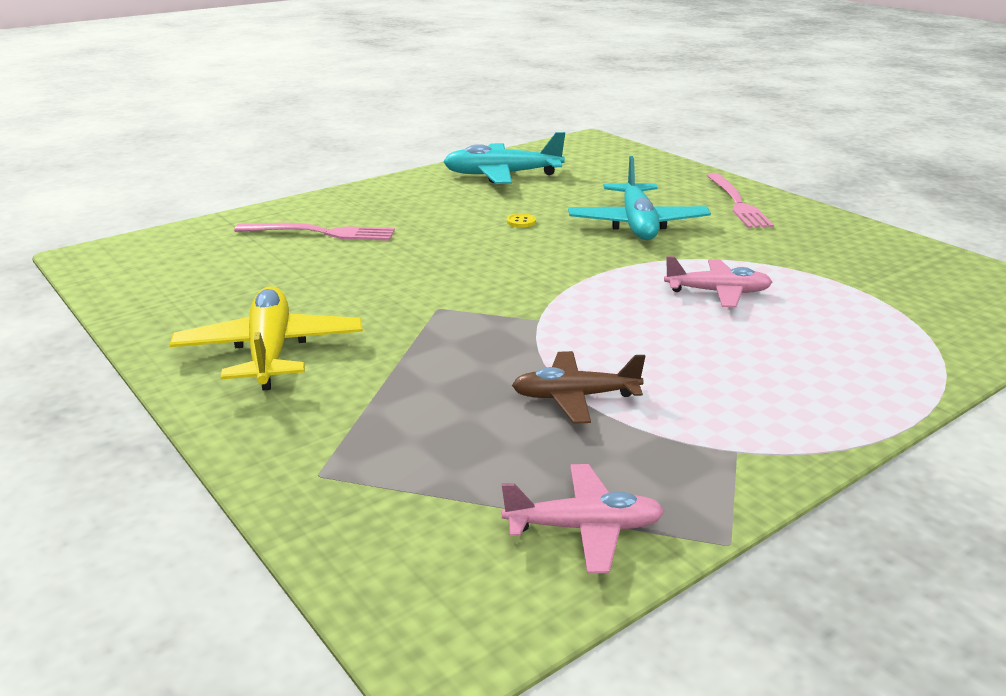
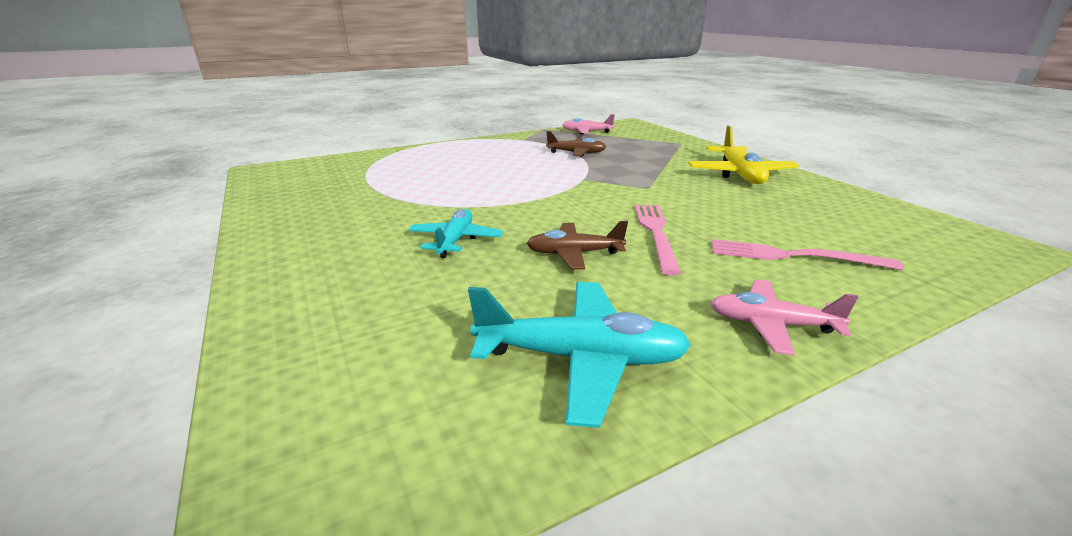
camera: 170 degrees left, 0 degrees up
yellow button [507,213,536,228] -> brown plane [526,221,628,270]
turquoise plane [568,156,711,240] -> turquoise plane [408,209,503,258], size x0.65
pink plane [664,256,772,307] -> pink plane moved to [710,279,858,356]
pink fork [707,173,774,228] -> pink fork moved to [635,204,681,275]

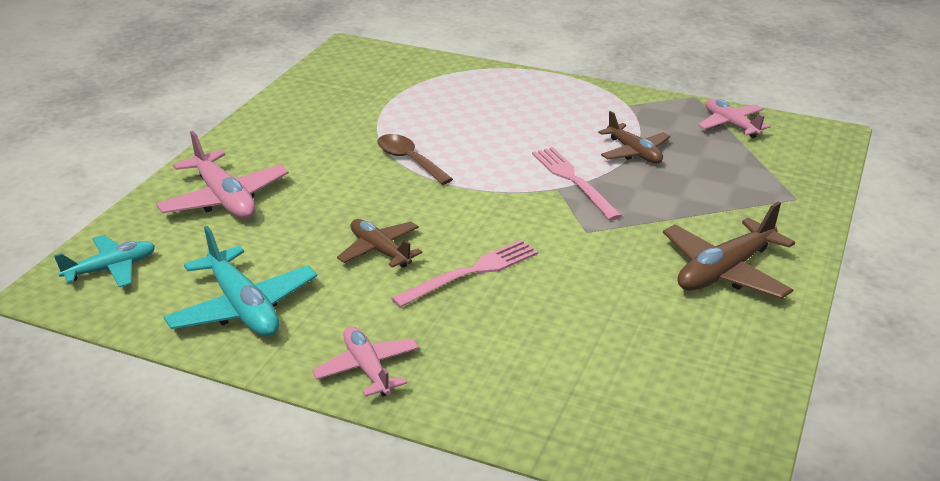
camera: 50 degrees right, 5 degrees up
turquoise plane [408,209,503,258] -> turquoise plane moved to [54,235,155,287]
yellow plane [688,126,799,184] -> brown plane [663,202,795,299]
pink fork [712,239,904,270] -> pink fork moved to [532,147,622,221]
none -> pink plane [156,131,289,219]
none -> brown spoon [377,134,453,185]

